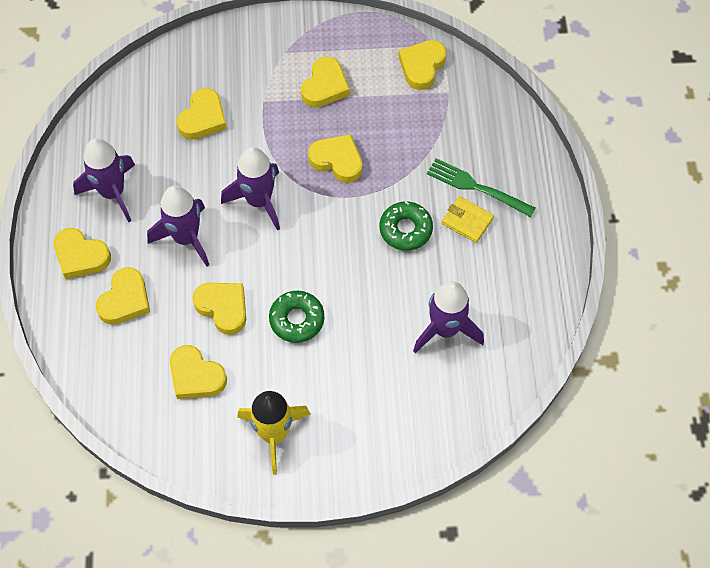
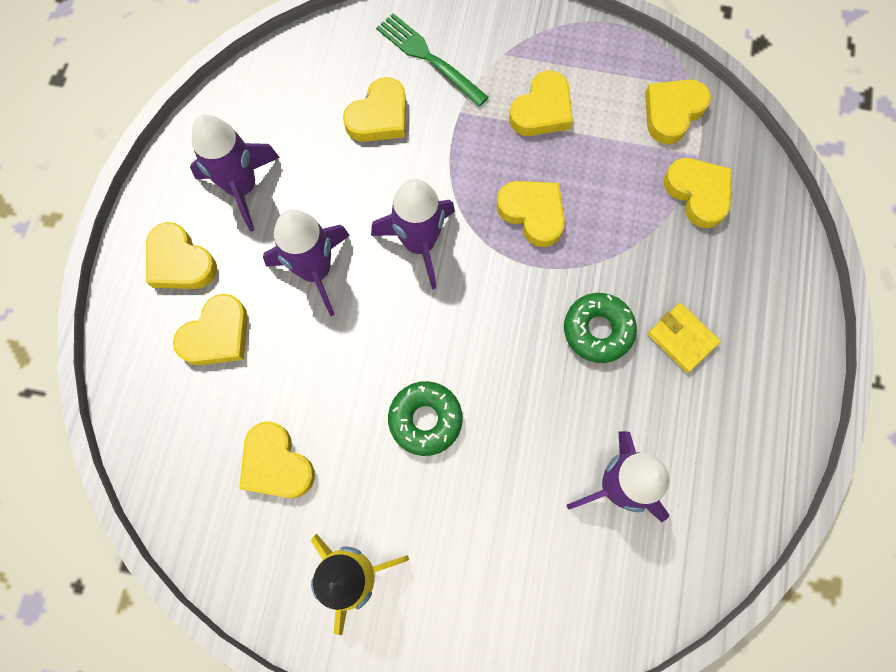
camera: 15 degrees right, 10 degrees up
yellow heart [193,283,246,335] -> yellow heart moved to [664,158,732,228]
green fork [427,158,535,217] -> green fork moved to [376,13,489,107]

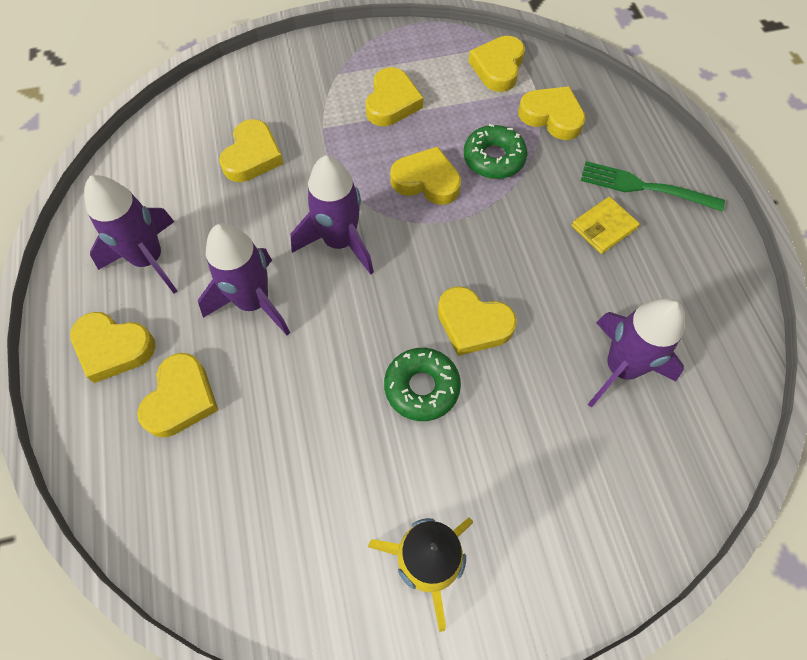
camera: 25 degrees left, 10 degrees down
yellow heart [239,421,315,498] -> yellow heart moved to [438,286,517,356]
green fork [376,13,489,107] -> green fork moved to [581,161,725,212]
green donut [564,293,637,363] -> green donut moved to [464,124,528,179]
yellow wallet [647,303,721,373] -> yellow wallet turned 60 degrees counterclockwise [572,197,640,254]

